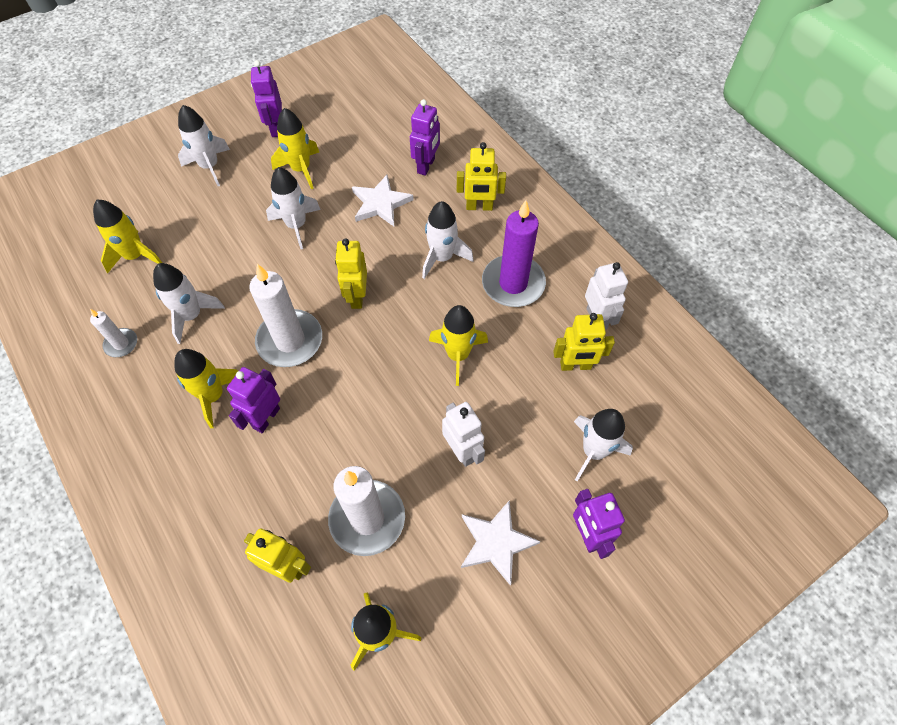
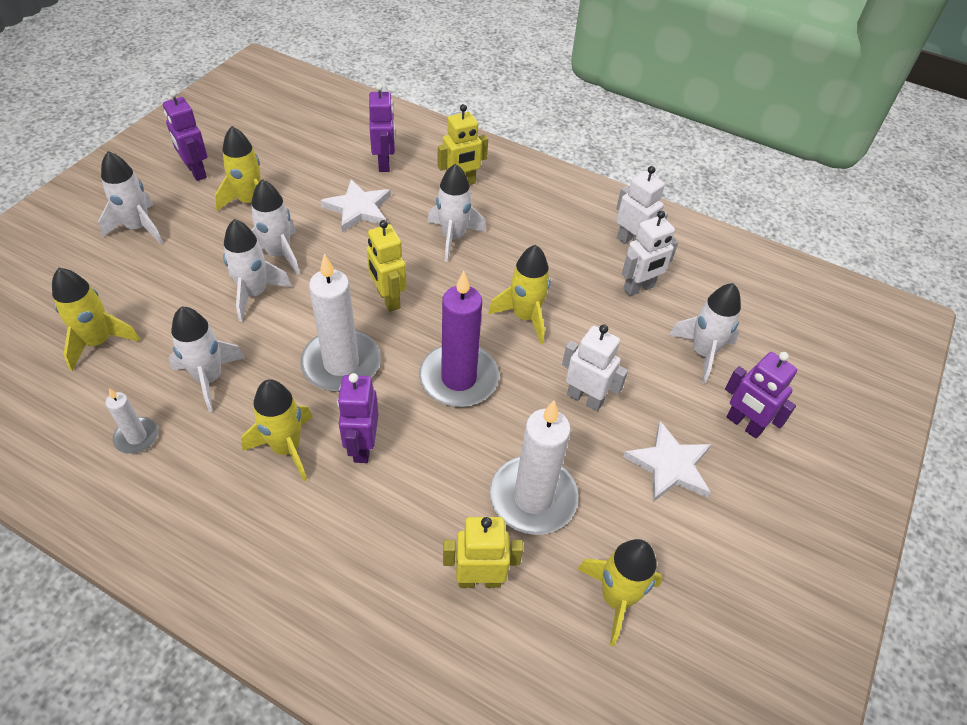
camera: 30 degrees left, 10 degrees down
purple candle [482,200,546,307] -> purple candle moved to [419,271,499,407]
yellow robot [553,313,615,371] -> white robot [622,210,678,296]
none -> white rocket [223,219,292,322]

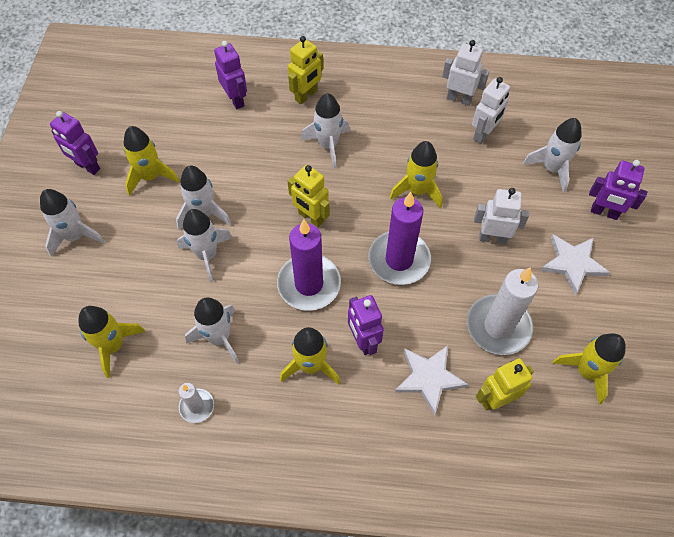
camera: 20 degrees left, 10 degrees up
white candle [300,254,381,392] -> purple candle [277,219,341,311]
white star [320,179,391,232] -> white star moved to [395,346,468,415]

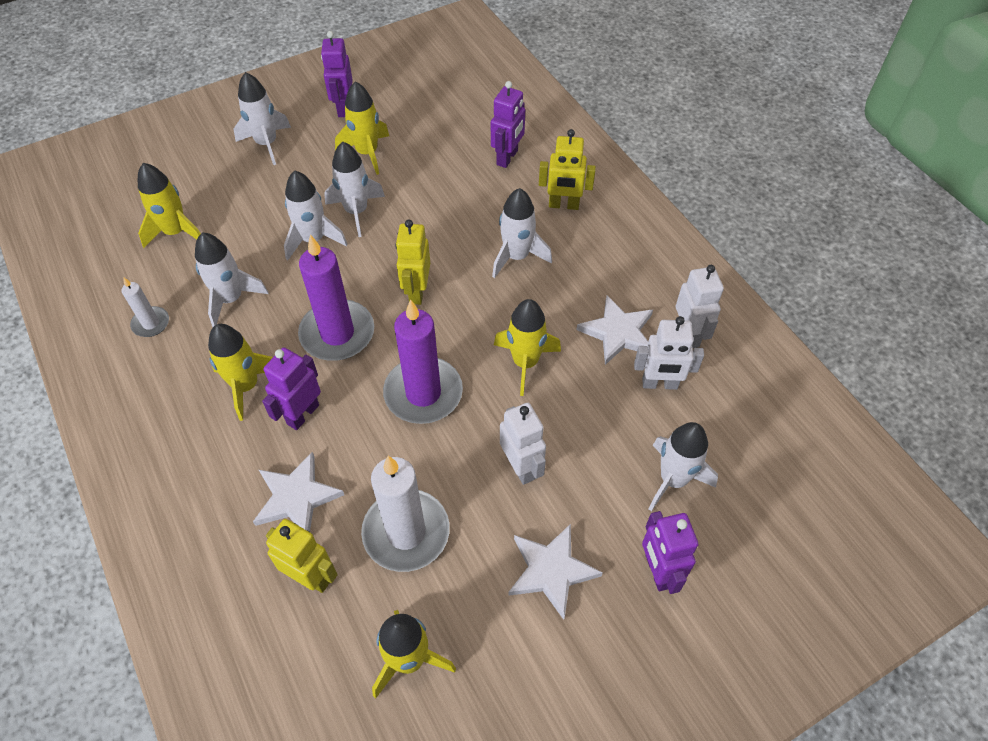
camera: 55 degrees right, 5 degrees down
none -> white star [576,295,653,365]

